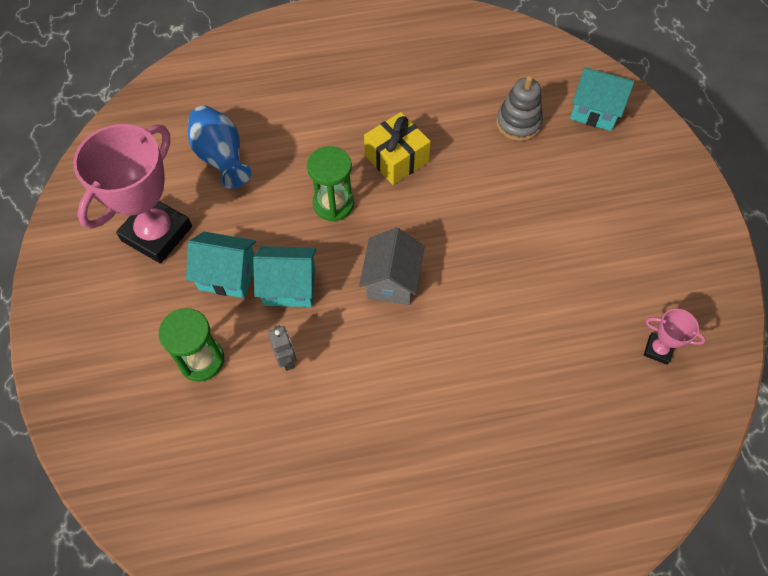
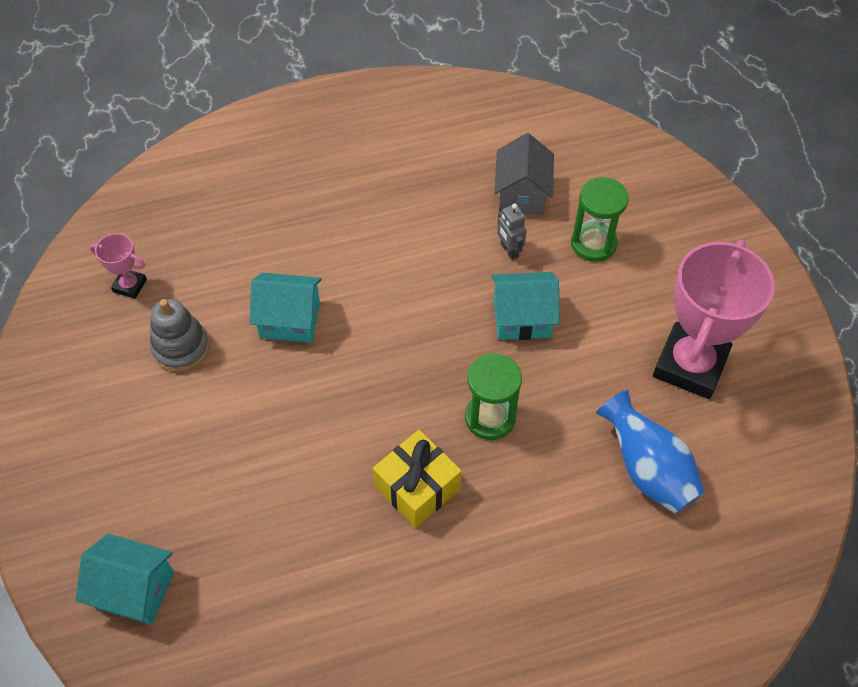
camera: 175 degrees right, 5 degrees down
turquoise house [186,232,256,298] -> turquoise house moved to [250,273,322,343]
grey house [359,228,425,305] -> grey house moved to [494,133,554,215]
grey stacking toy [496,75,543,141] -> grey stacking toy moved to [150,299,210,372]

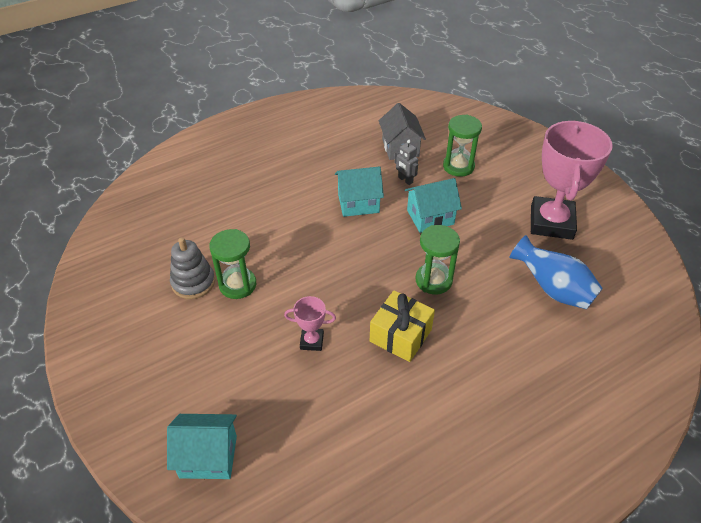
camera: 15 degrees left, 10 degrees down
pink trophy [90,233,147,299] -> pink trophy moved to [284,296,336,351]
turquoise house [250,273,322,343] -> turquoise house moved to [335,166,384,217]
none -> green hourglass [209,229,256,299]

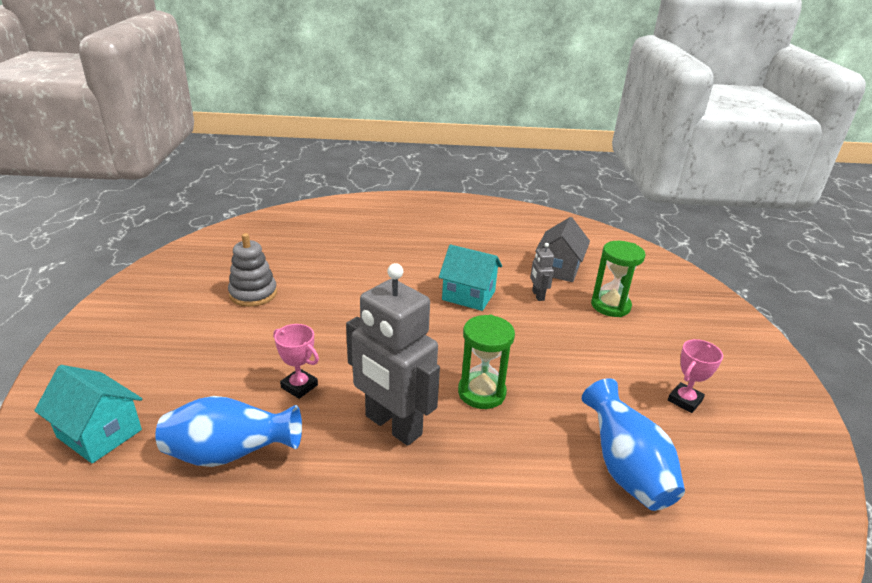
camera: 30 degrees right, 15 degrees down
green hourglass [209,229,256,299] -> none
yellow gift [370,290,435,362] -> grey robot [346,263,440,446]
turquoise house [405,178,462,233] -> none
pink trophy [531,121,613,240] -> pink trophy [668,339,723,413], size x0.44
none -> blue vase [155,396,302,467]

